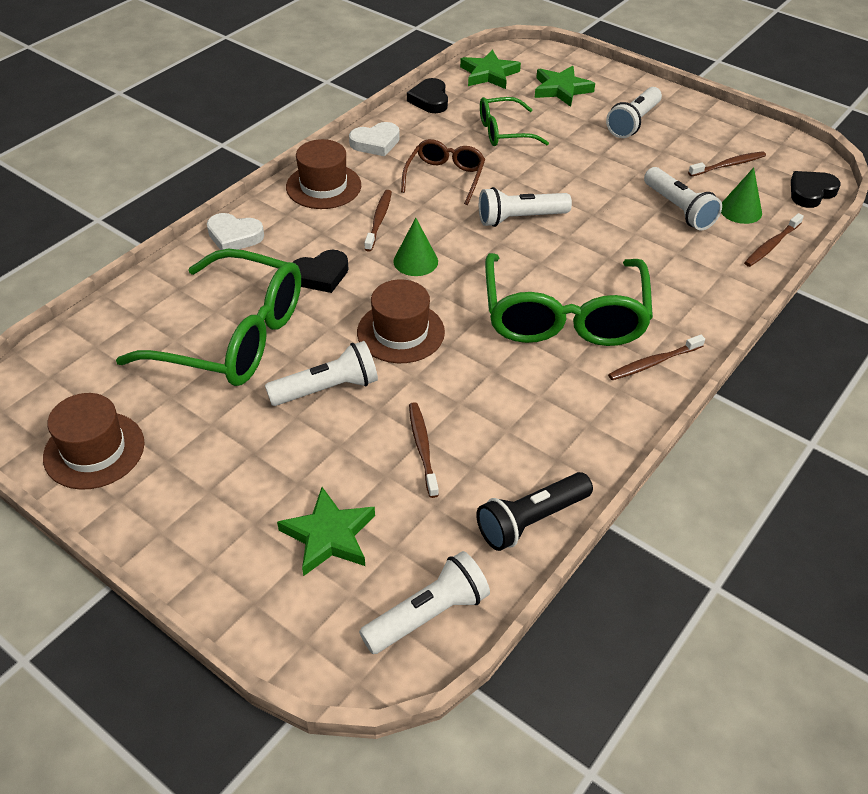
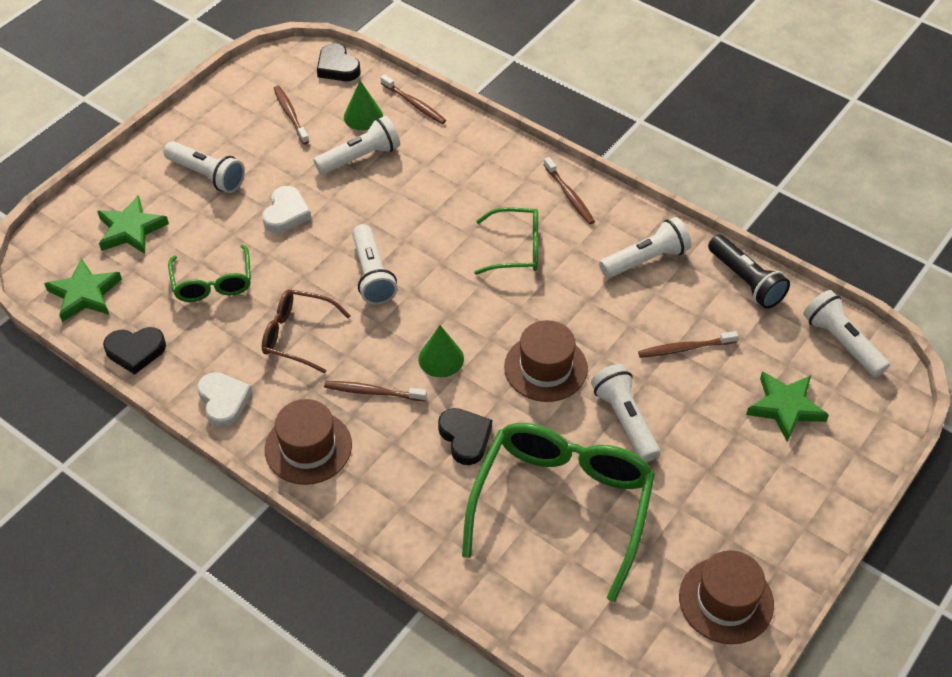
camera: 90 degrees left, 5 degrees up
white heart [207,213,264,250] -> white heart moved to [262,186,311,233]
green glasses [485,253,653,346] -> green glasses [474,207,538,275], size x0.54
none -> white flashlight [599,217,691,278]

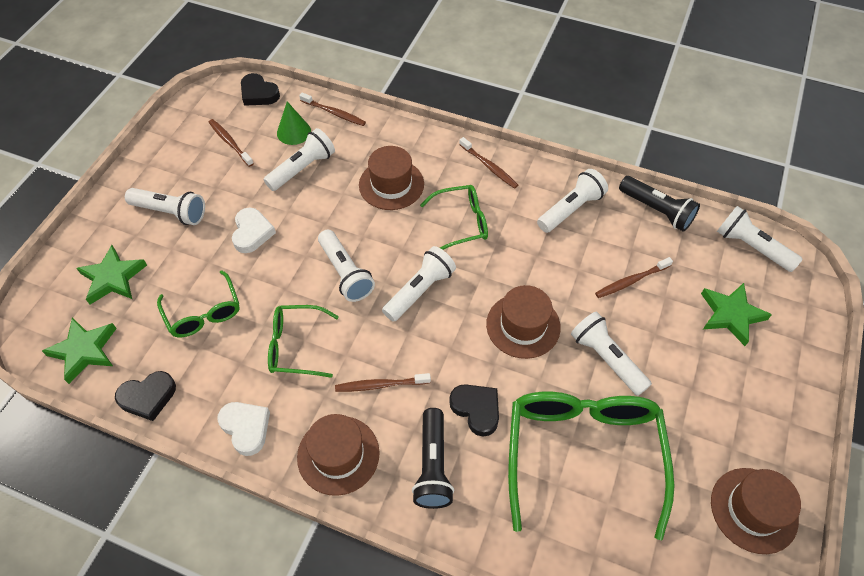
camera: 15 degrees left, 5 degrees up
brown glasses [262,289,351,373] -> green glasses [268,305,339,378]
green cone [418,325,464,377] -> none
none -> brown hat [359,146,424,210]
none -> white flashlight [382,246,456,322]
none -> black flashlight [412,408,454,509]

